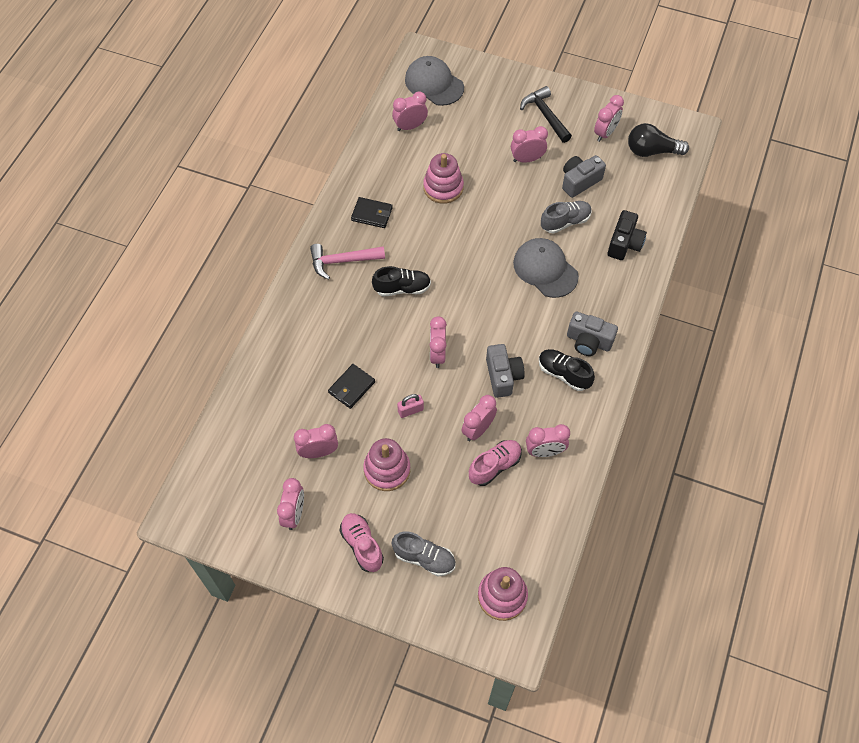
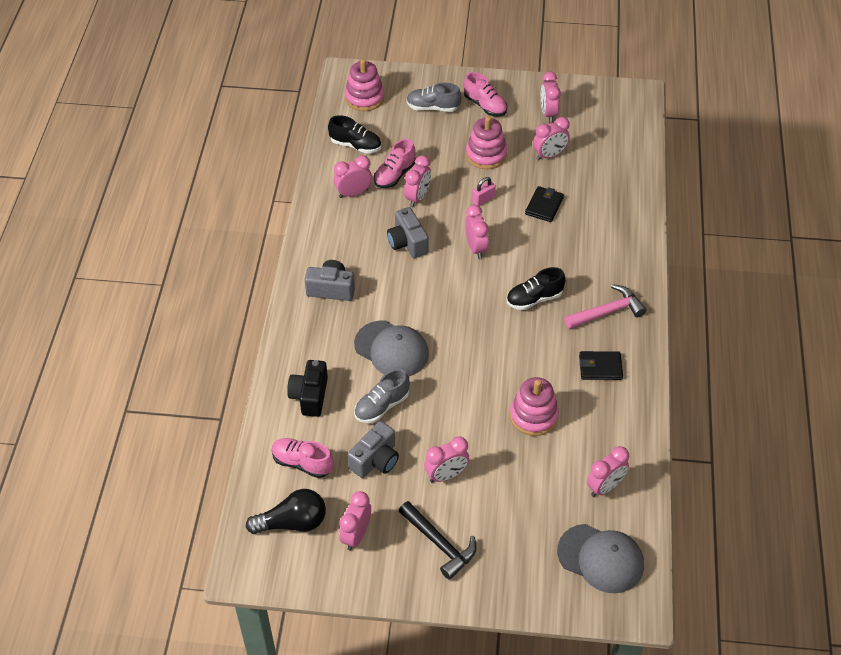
camera: 165 degrees right, 10 degrees down
black shoe [539,349,595,391] -> black shoe moved to [328,115,381,154]
none -> pink shoe [272,438,334,478]

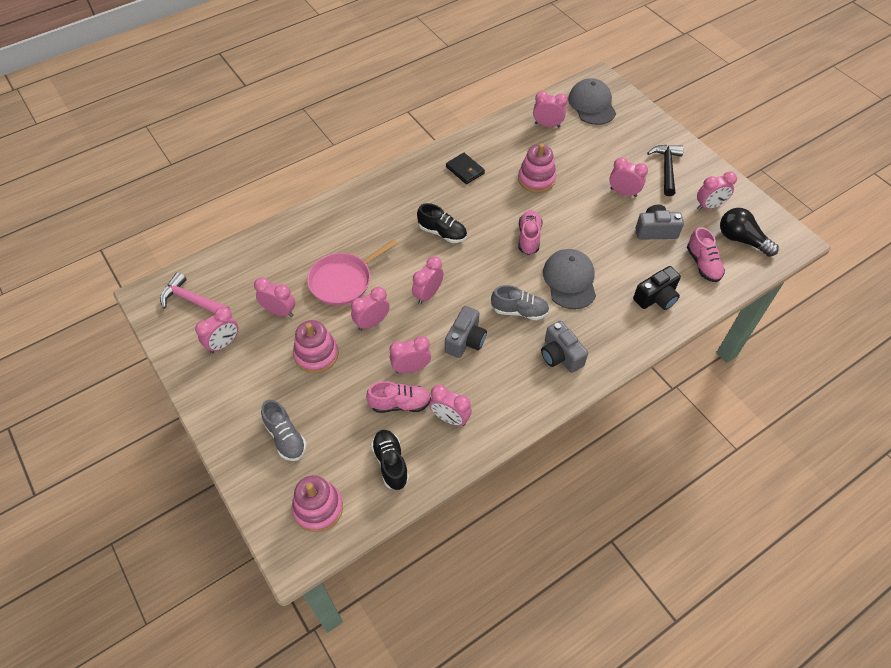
camera: 130 degrees left, 5 degrees up
grey shoe [354,369,410,423] -> grey shoe moved to [491,285,549,320]
pink shoe [464,72,507,117] -> pink shoe moved to [518,210,543,255]
pink padlock [472,177,496,206] -> pink clock [351,287,390,331]
black wallet [525,186,564,222] -> pink pan [307,239,398,305]
pink hammer [564,284,646,329] -> pink hammer moved to [160,272,230,314]

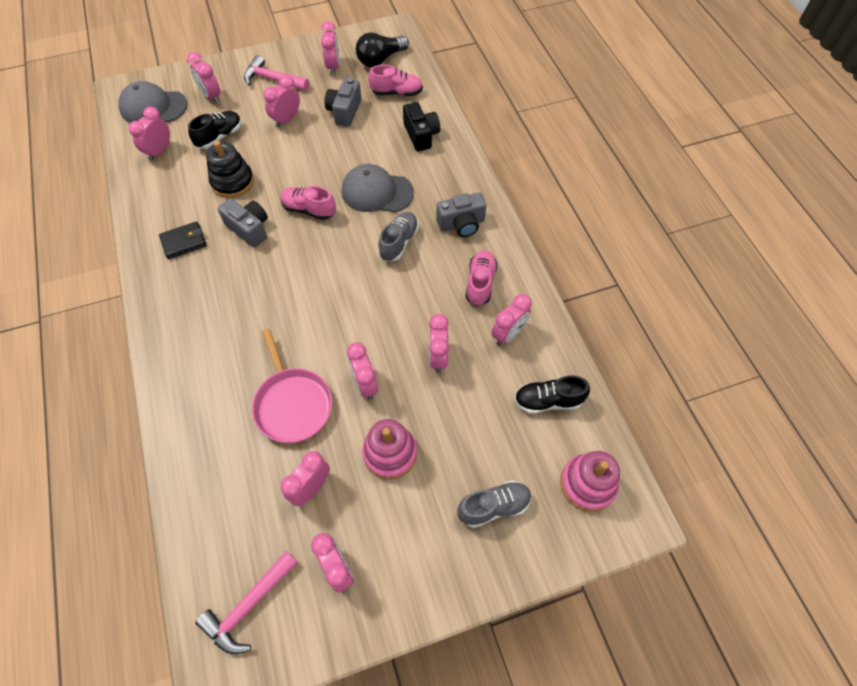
camera: 75 degrees left, 5 degrees up
pink shoe [366,381,431,413] -> pink shoe moved to [466,250,498,306]
pink clock [412,256,444,304] -> pink clock moved to [187,52,221,103]
black shoe [417,203,467,243] -> black shoe moved to [188,111,242,149]
grey camera [445,306,487,358] -> grey camera moved to [218,198,268,248]
pink stacking toy [518,143,556,193] -> black stacking toy [206,141,254,198]
black hammer [647,145,684,196] -> pink hammer [244,55,309,91]

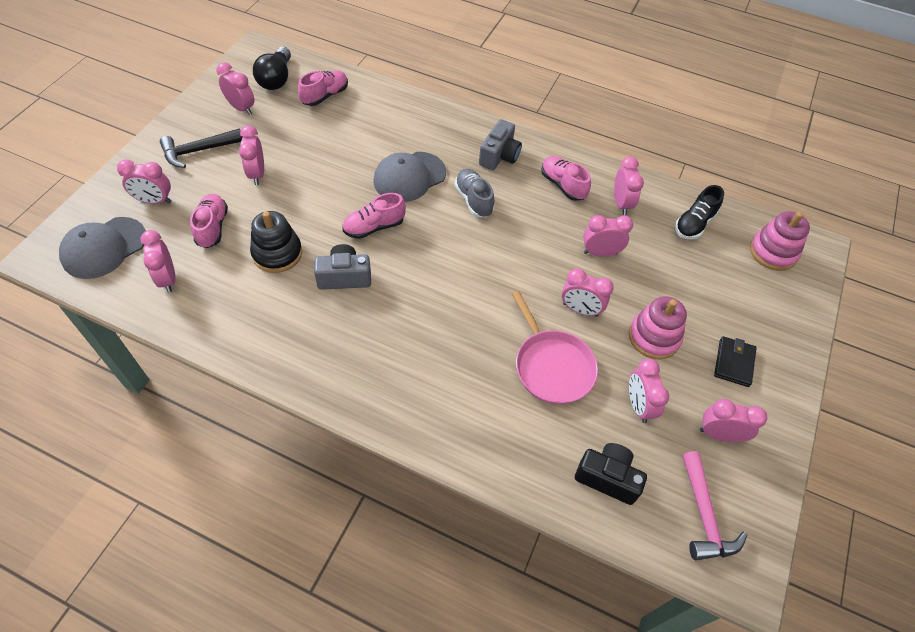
camera: 50 degrees left, 5 degrees down
black wallet [159,222,206,259] -> black wallet moved to [714,336,757,387]
black shoe [188,111,242,149] -> pink shoe [190,194,228,248]
pink hammer [244,55,309,91] -> black hammer [160,128,243,168]
pink pan [252,329,332,443] -> pink pan turned 45 degrees clockwise [512,291,598,404]
grey camera [324,78,361,127] -> none
black camera [403,102,440,152] -> black camera moved to [575,443,647,505]
pink clock [429,314,449,373] -> pink clock turned 135 degrees clockwise [583,215,633,257]
grey shoe [457,480,532,528] -> none

